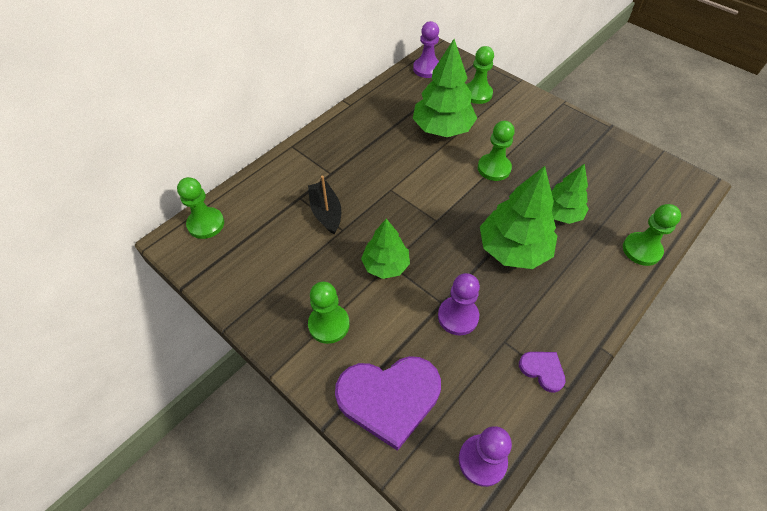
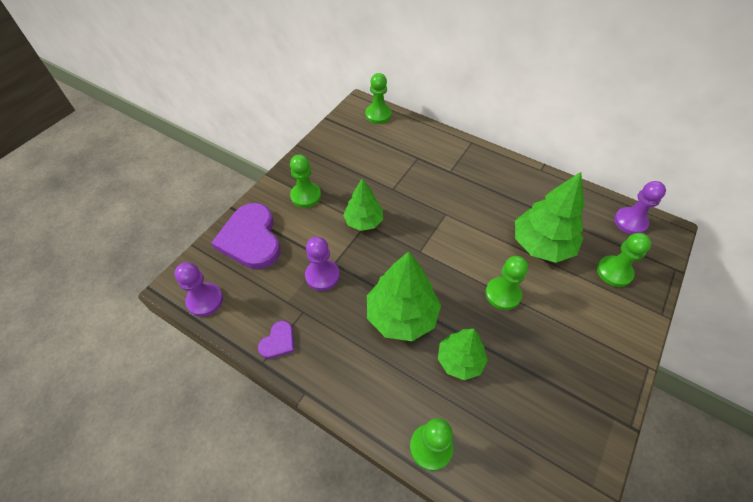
camera: 80 degrees right, 0 degrees up
black boat [308,175,341,235] -> none

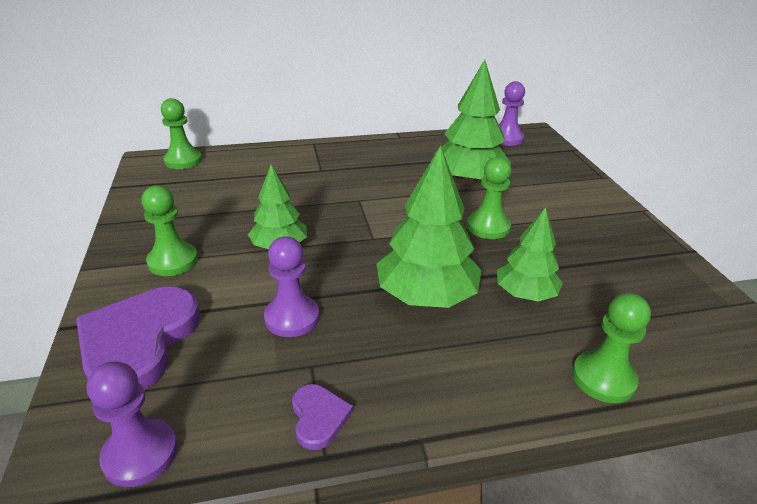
camera: 45 degrees left, 20 degrees down
purple heart [211,203,280,269] -> purple heart turned 75 degrees clockwise [76,287,201,390]
green pawn [597,233,651,287] -> none

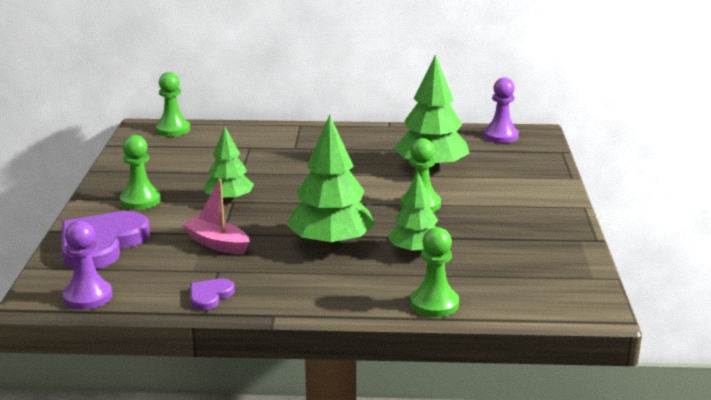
camera: 15 degrees right, 10 degrees down
purple pawn [264,236,319,337] -> pink boat [182,179,250,254]
purple heart [292,384,353,450] -> purple heart turned 150 degrees counterclockwise [190,279,235,310]

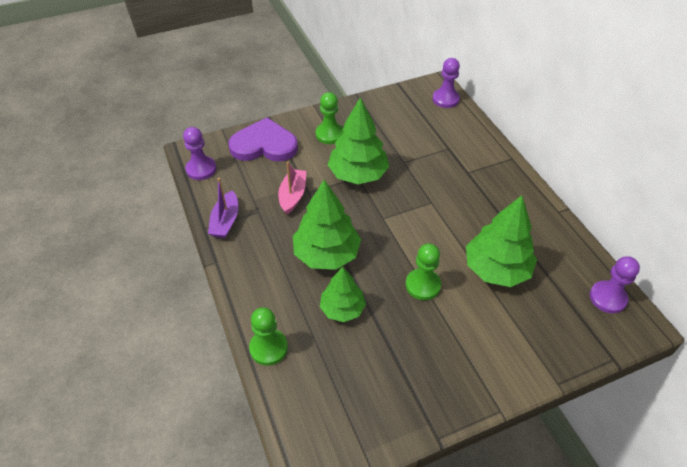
camera: 65 degrees right, 25 degrees up
green pawn [155,72,190,137] -> purple pawn [433,58,460,108]
purple heart [190,279,235,310] -> purple boat [208,178,238,238]
green tree [204,127,254,202] -> green tree [328,98,389,184], size x1.59

